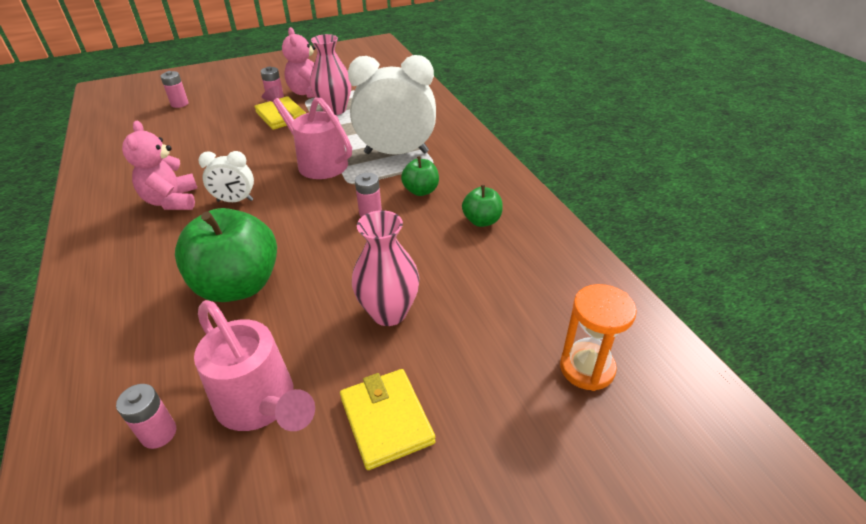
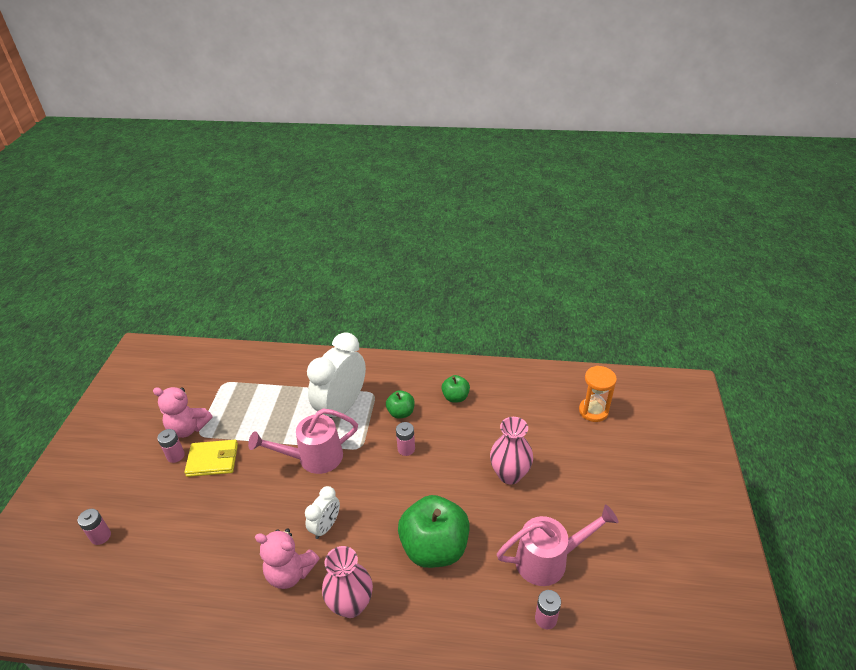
camera: 60 degrees left, 0 degrees up
pink vase [310,34,352,115] -> pink vase moved to [322,546,373,618]
yellow wallet [340,369,436,470] -> none

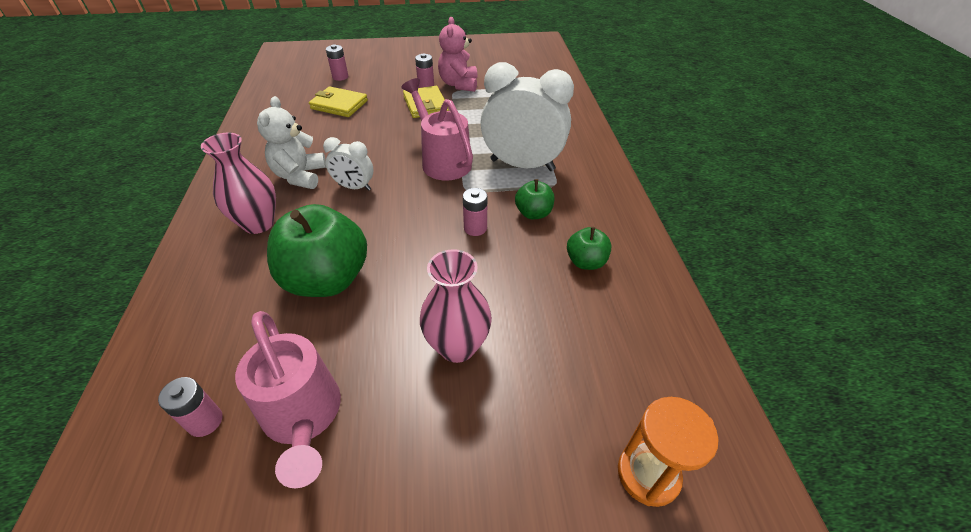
camera: 75 degrees right, 5 degrees up
pink teddy bear [255,528,320,589] -> white teddy bear [257,96,326,189]
none -> yellow wallet [309,86,368,117]

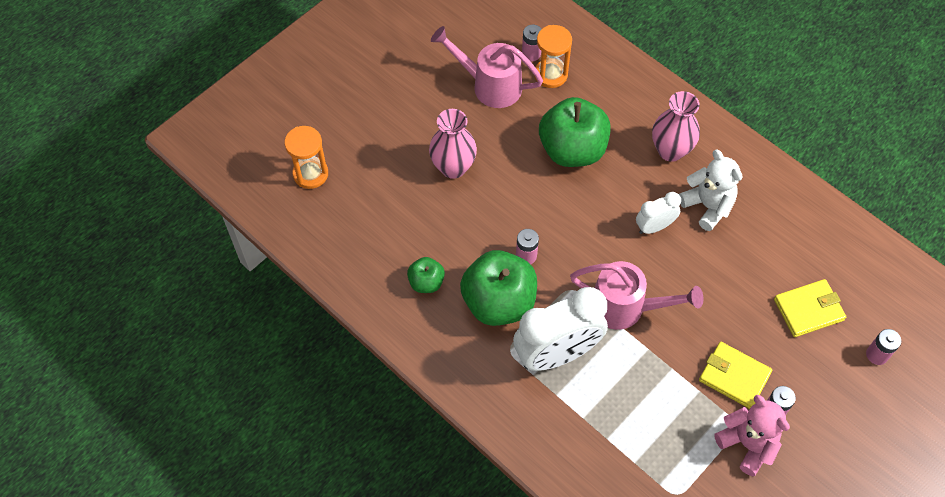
camera: 140 degrees right, 15 degrees up
green apple [515,179,554,219] -> green apple [460,250,537,326], size x2.03
none -> orange hourglass [534,25,572,88]

